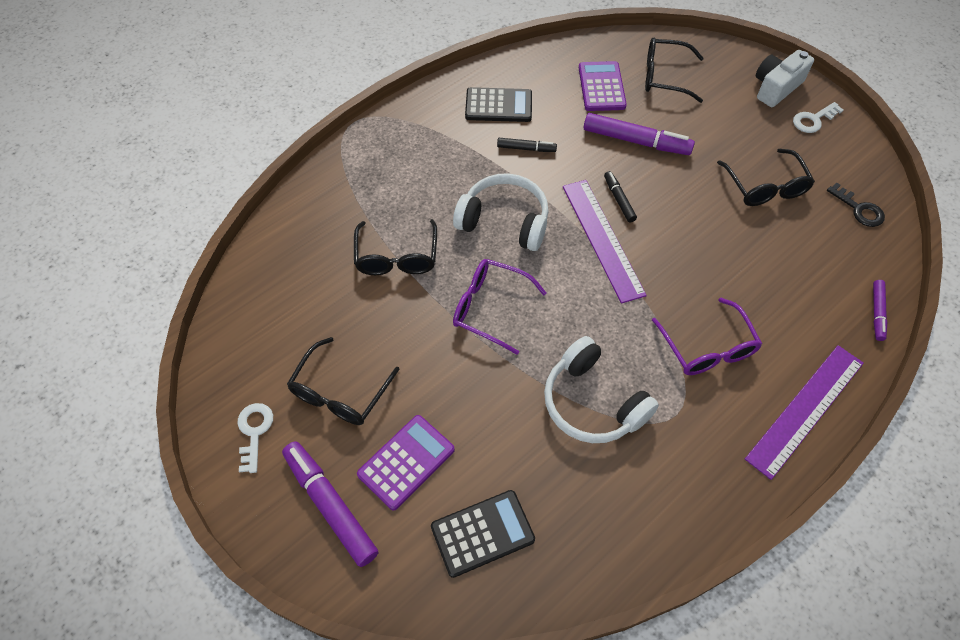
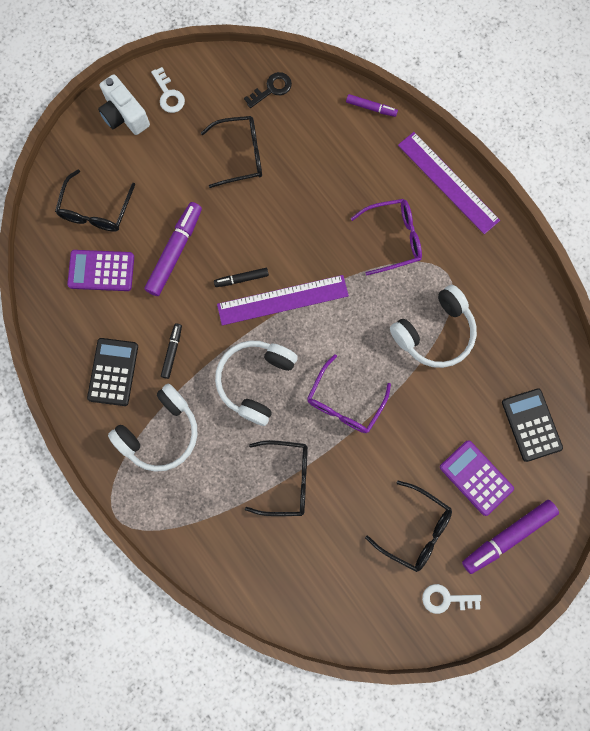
camera: 85 degrees left, 20 degrees up
none -> white headphones [108,383,198,472]

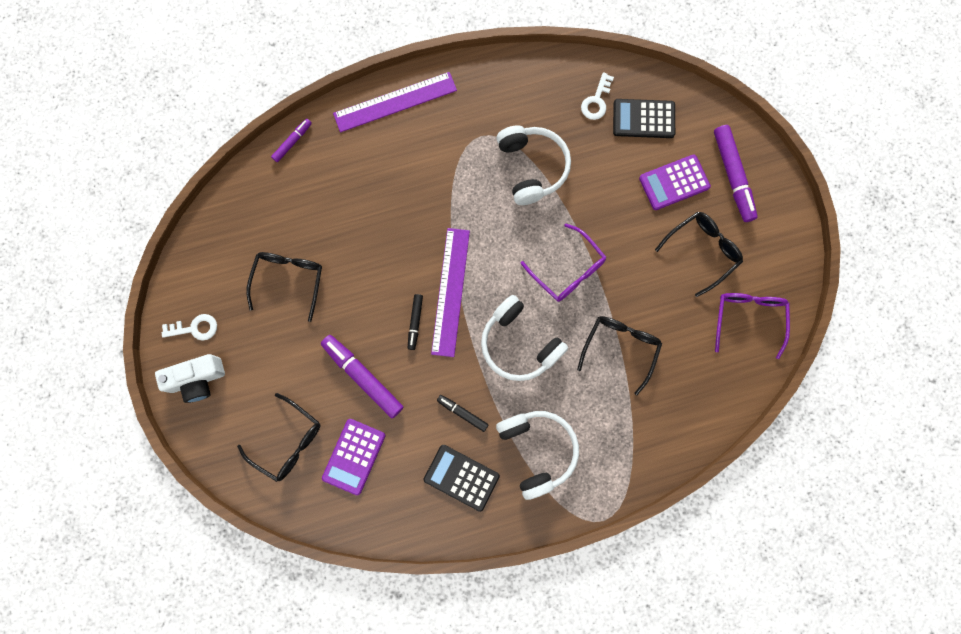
camera: 70 degrees left, 0 degrees up
black key [244,72,292,108] -> none
purple glasses [351,199,422,275] -> purple glasses moved to [715,293,790,359]
white key [422,584,481,614] -> white key moved to [581,72,614,120]

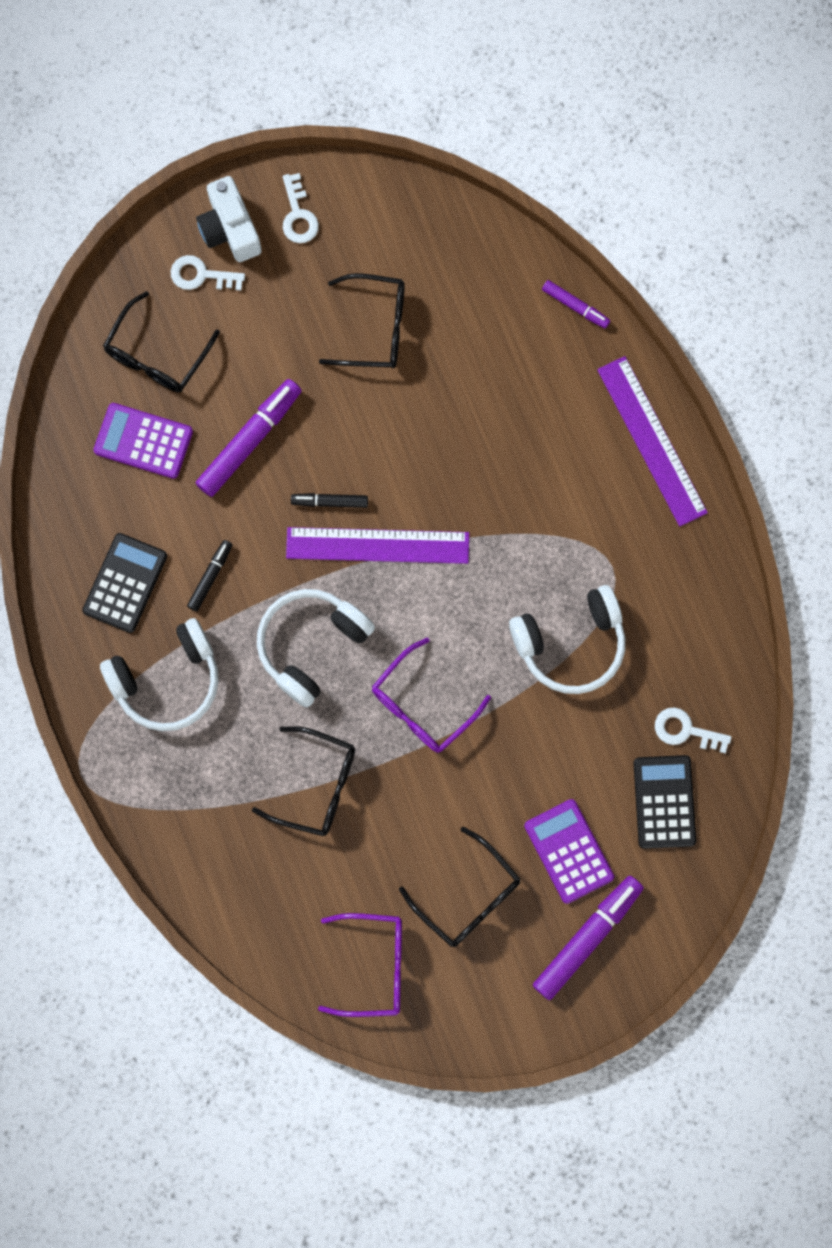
camera: 85 degrees right, 0 degrees up
purple marker [714,125,758,222] -> purple marker turned 150 degrees clockwise [533,876,644,1000]
none -> white key [171,255,245,291]

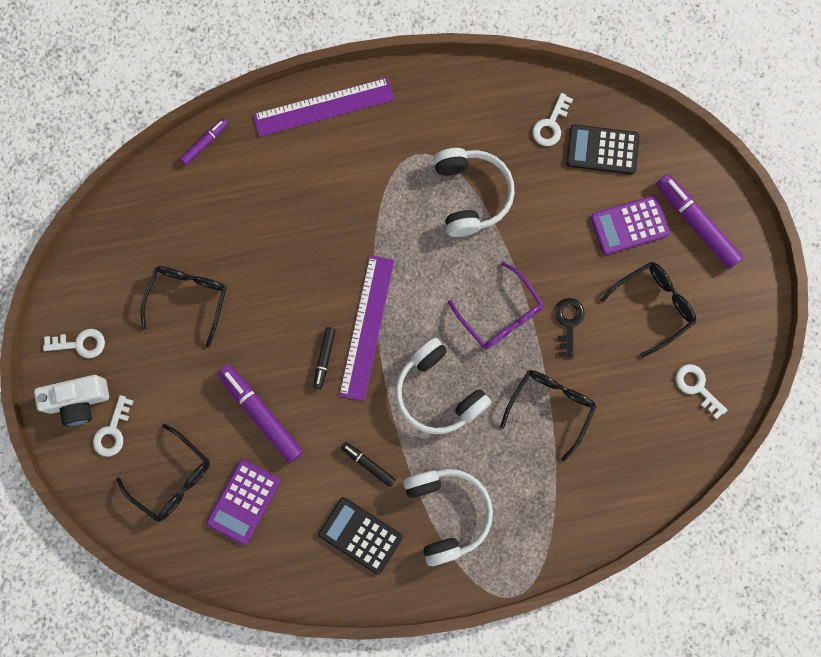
camera: 80 degrees left, 0 degrees up
purple glasses [318,913,402,1017] -> white key [676,364,727,419]
none -> black key [555,298,584,358]

